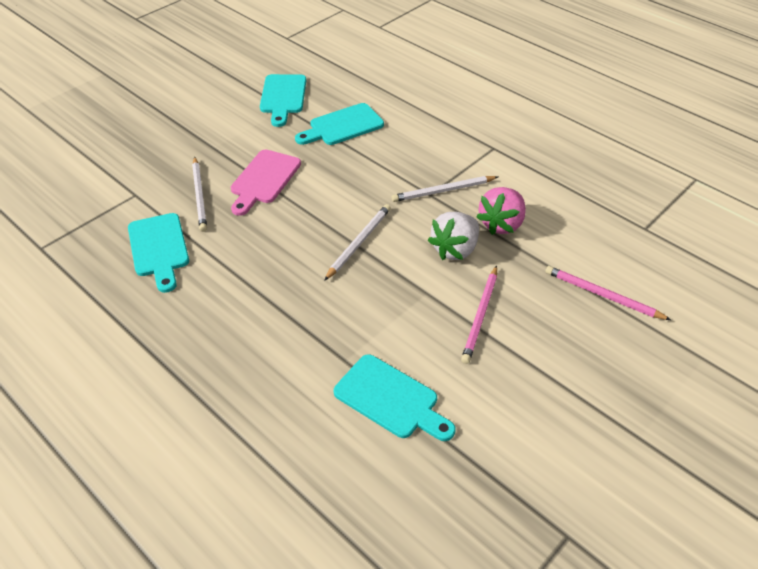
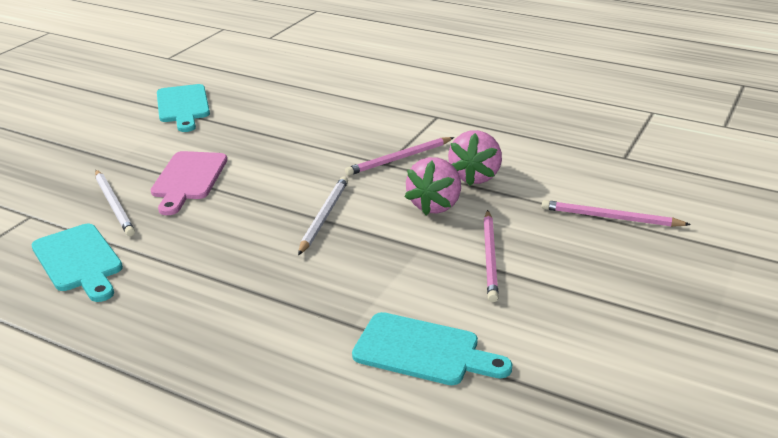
camera: 15 degrees left, 15 degrees down
turquoise cutting board [295,103,384,145] -> none
white pencil [392,176,498,202] -> pink pencil [345,137,454,176]
white strawberry [428,212,479,260] -> pink strawberry [405,157,461,215]

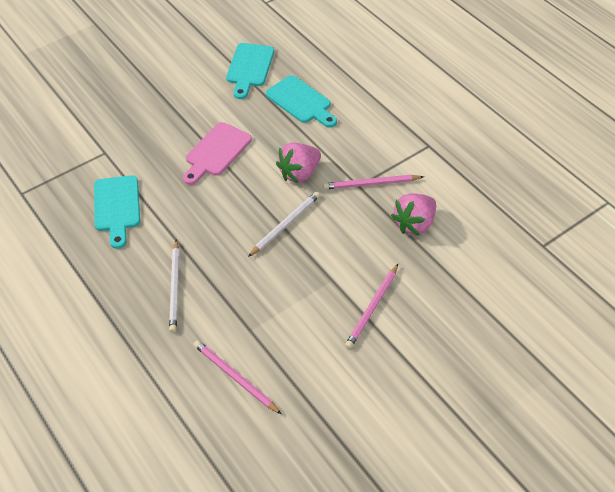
camera: 25 degrees right, 20 degrees up
white pencil [95,170,135,236] -> white pencil moved to [169,239,179,332]
turquoise cutting board [352,312,512,385] -> turquoise cutting board moved to [266,75,337,128]
pink strawberry [405,157,461,215] -> pink strawberry moved to [276,143,321,183]
pink pencil [541,200,691,227] -> pink pencil moved to [193,340,282,414]

